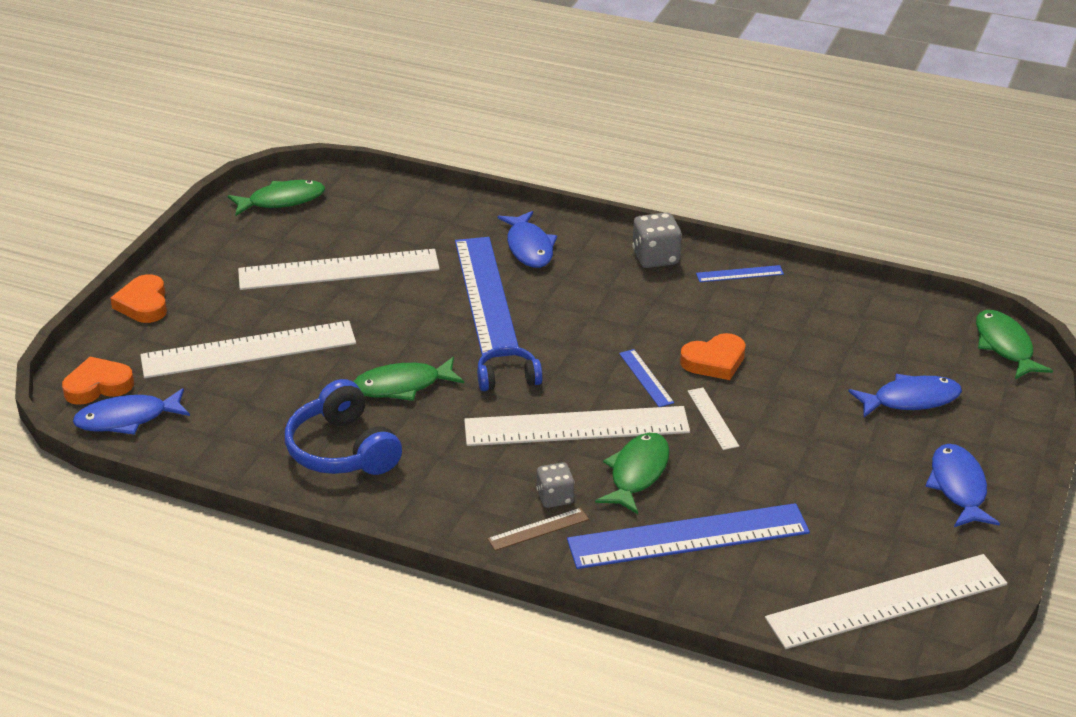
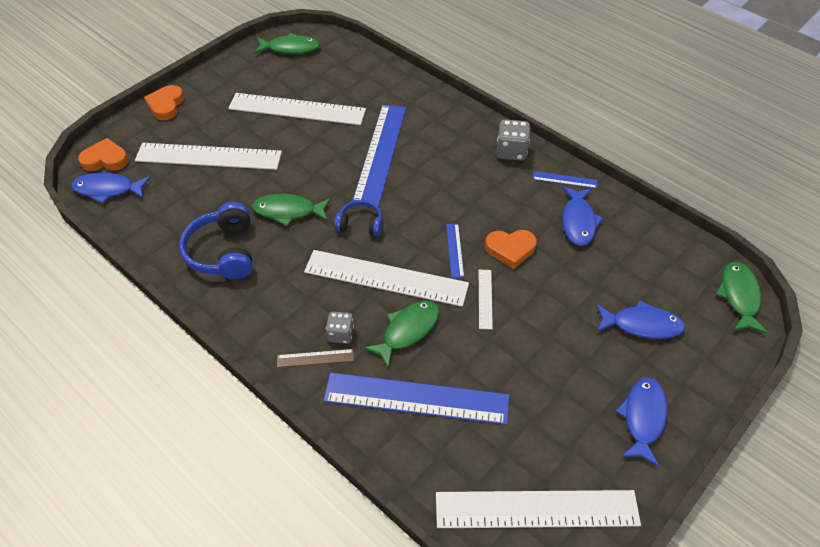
camera: 20 degrees right, 15 degrees up
blue fish [498,211,557,268] -> blue fish moved to [562,187,603,246]

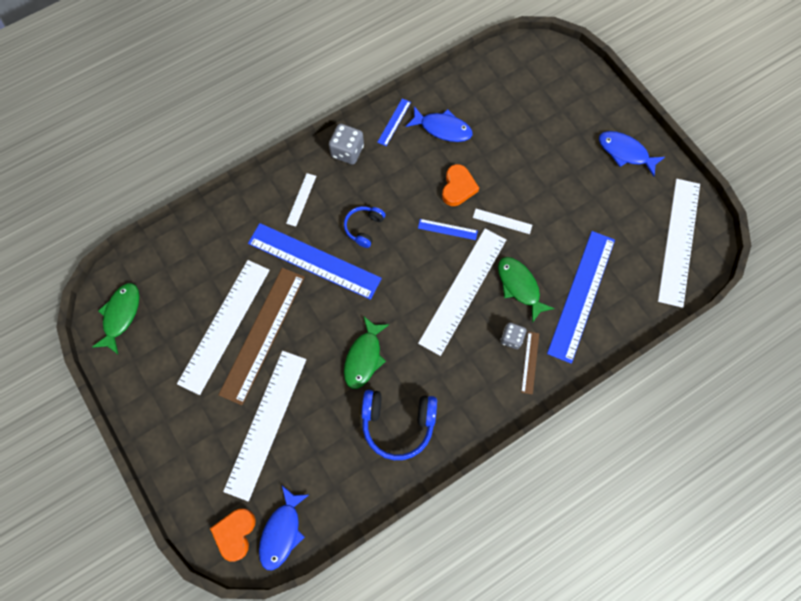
camera: 75 degrees left, 20 degrees up
orange heart [144,85,184,120] -> none
blue headphones [335,200,382,236] -> blue headphones moved to [344,206,386,248]
blue fish [596,300,686,339] -> none
green fish [716,262,768,333] -> none
none -> brown ruler [219,268,305,405]
none -> white ruler [286,173,316,227]

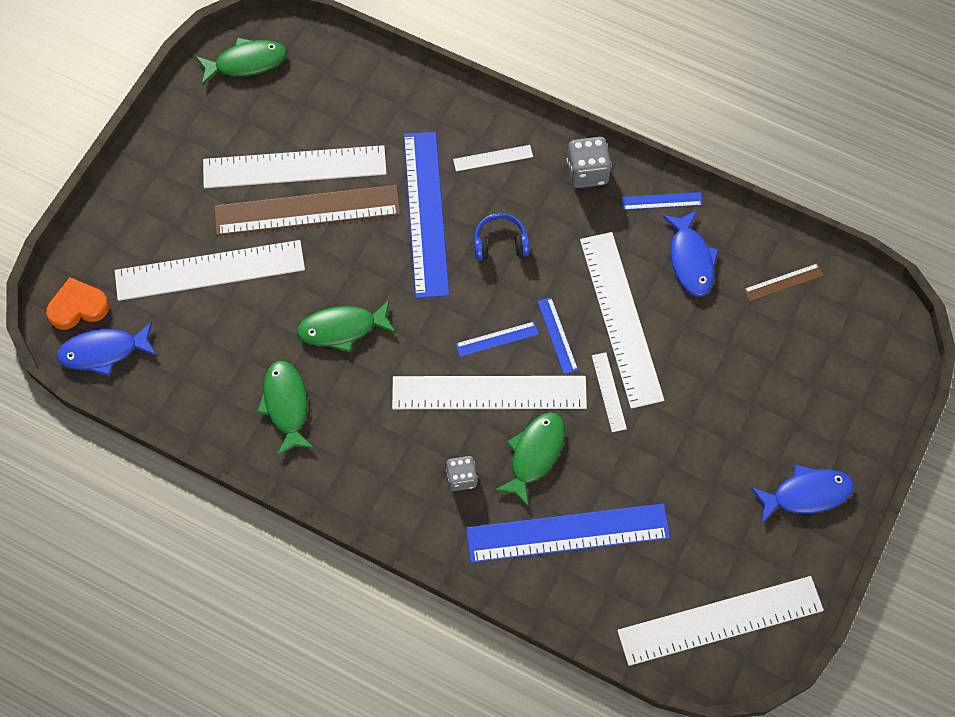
camera: 60 degrees right, 5 degrees down
blue headphones [362,390,437,460] -> green fish [257,361,314,456]
orange heart [442,164,479,206] -> white ruler [580,232,664,409]
brown ruler [521,332,539,394] -> brown ruler moved to [744,263,824,302]
blue fish [599,131,665,177] -> blue fish turned 75 degrees clockwise [751,465,854,523]
none -> blue ruler [456,321,539,357]

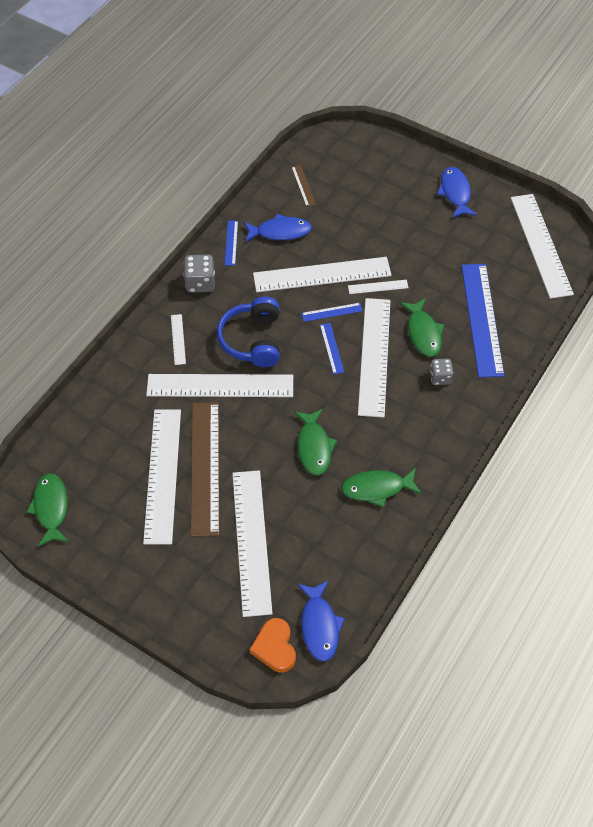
camera: 85 degrees left, 10 degrees down
blue ruler [404,132,449,298] -> white ruler [146,374,293,397]
blue headphones [474,213,530,261] -> blue headphones [217,297,280,367], size x1.68
green fish [494,412,565,508] -> green fish turned 135 degrees counterclockwise [400,298,444,357]

